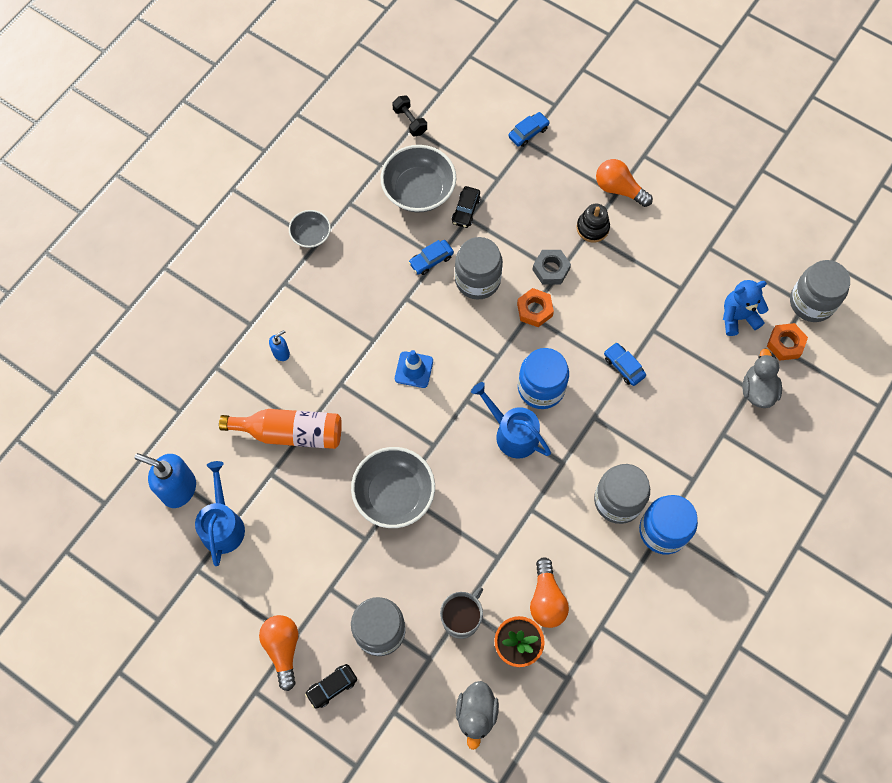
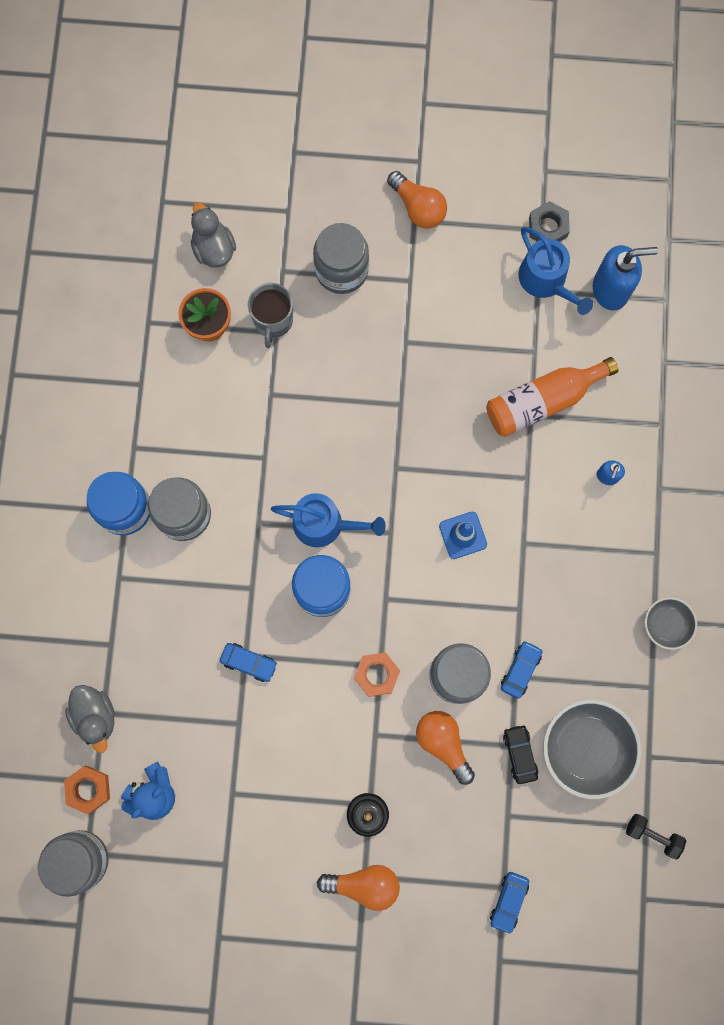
camera: 150 degrees right, 10 degrees up
black car [305,664,357,709] -> none
grey bowl [351,447,435,528] -> none
orange light bulb [530,557,569,628] -> orange light bulb moved to [416,711,475,785]
grey nut [533,250,571,285] -> grey nut moved to [529,201,570,242]

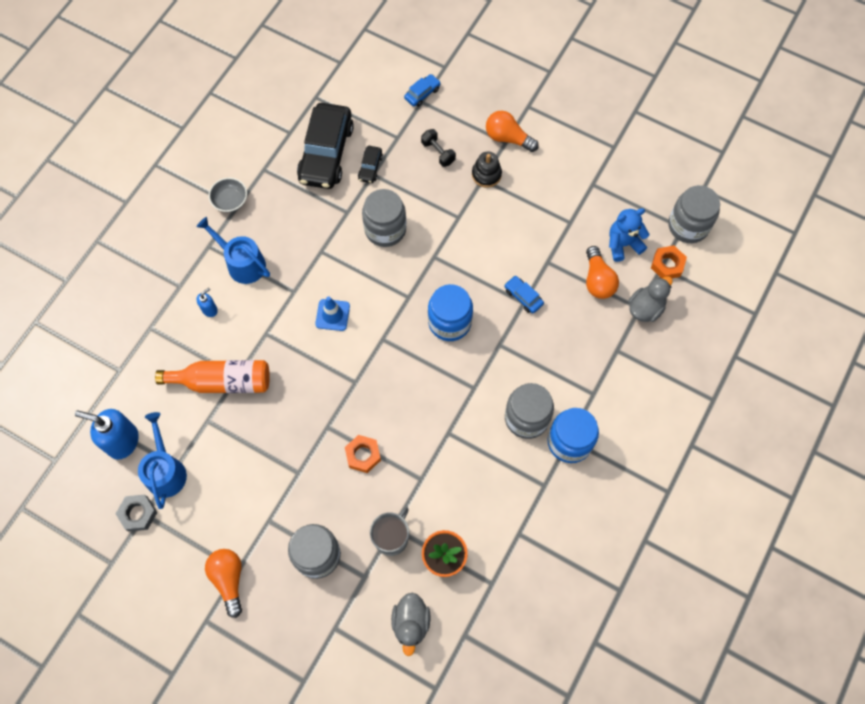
camera: 155 degrees left, 10 degrees down
grey duck [65,685,115,753] -> grey duck turned 45 degrees clockwise [628,276,673,322]
blue watering can [271,493,386,547] -> blue watering can moved to [196,217,270,284]
orange nut [354,652,400,697] -> orange nut moved to [345,435,381,473]
orange light bulb [416,711,475,785] -> orange light bulb moved to [586,246,619,299]
blue car [501,641,542,699] -> none
grey bowl [543,700,641,799] -> black car [297,103,354,189]
black dumbbell [626,814,686,860] -> black dumbbell moved to [421,129,456,167]

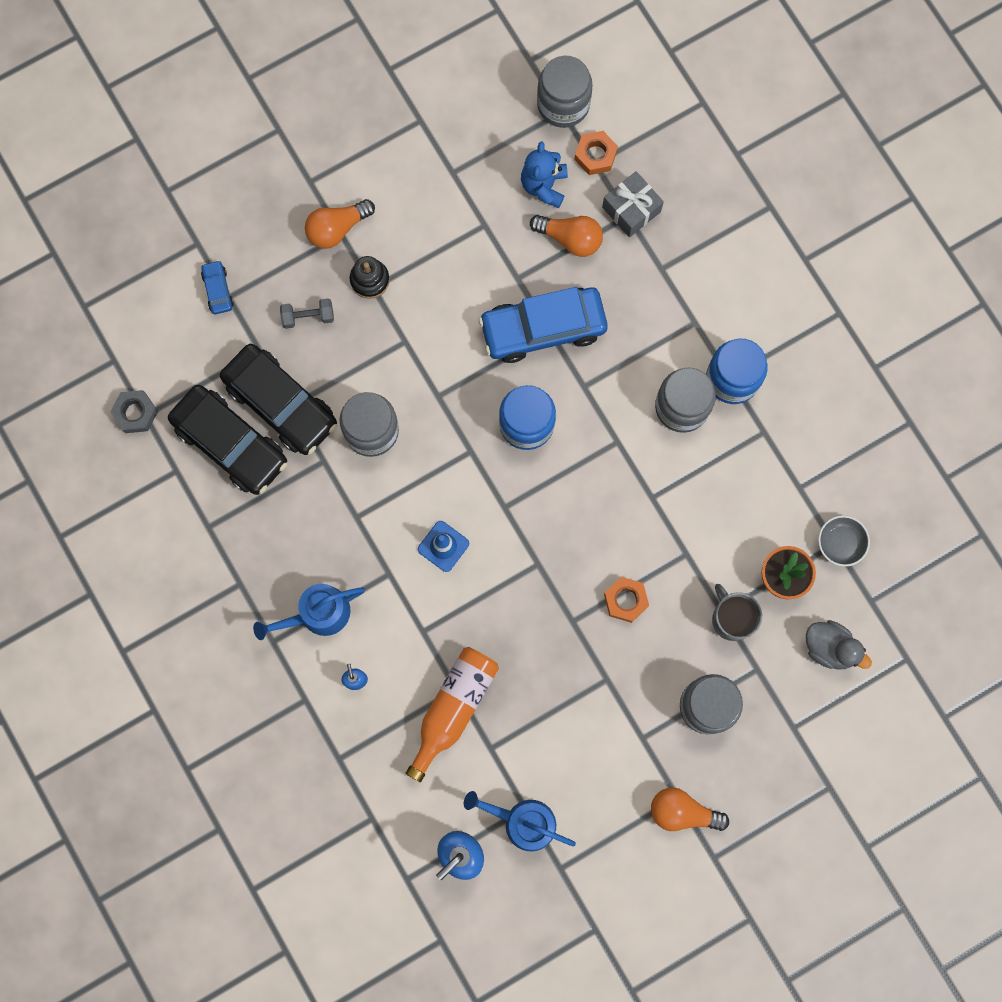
camera: 60 degrees left, 10 degrees up
grey nut [116,495,157,532] -> grey nut moved to [110,390,158,433]
grey bowl [209,178,247,212] -> grey bowl moved to [818,515,870,567]
black car [358,146,383,183] -> black car [220,344,337,455], size x2.30
black dumbbell [421,129,456,167] -> grey dumbbell [280,298,334,329]
blue car [504,276,544,313] -> blue car [479,287,608,363], size x2.30
grey duck [628,276,673,322] -> grey gift [602,171,664,237]

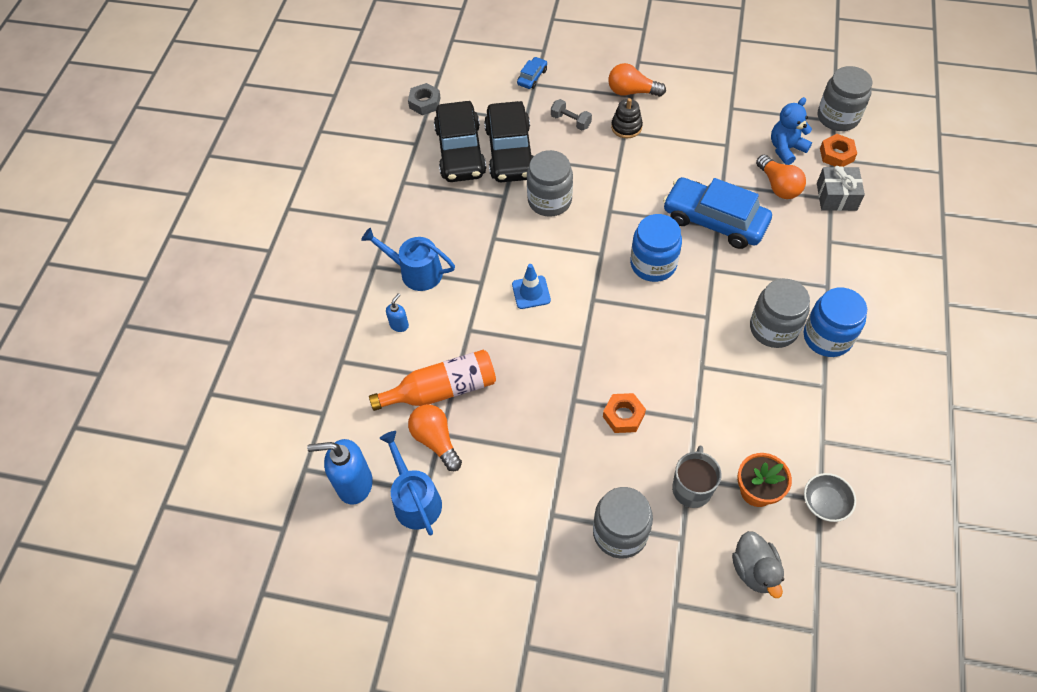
camera: 45 degrees right, 20 degrees down
orange light bulb [651,787,729,831] -> orange light bulb moved to [408,404,462,471]

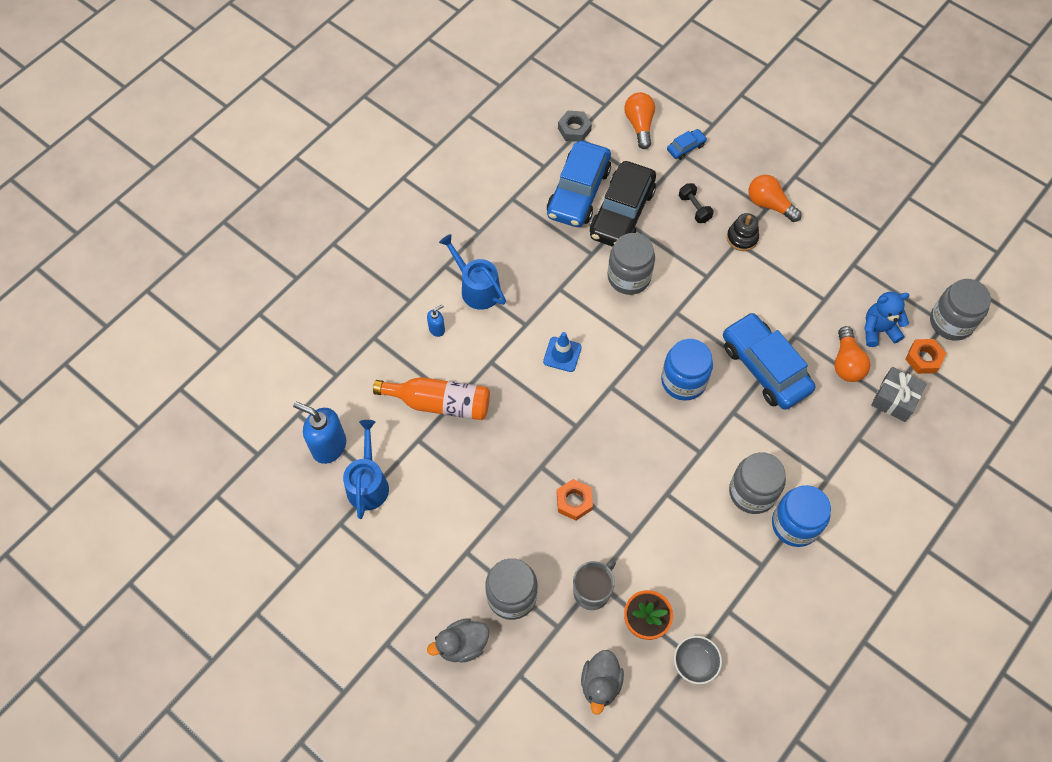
camera: 25 degrees right, 5 degrees up
orange light bulb [408,404,462,471] -> orange light bulb moved to [624,92,655,149]
black car [434,101,486,182] -> blue car [547,141,611,227]
grey dumbbell [551,99,592,130] -> black dumbbell [679,183,714,223]
none -> grey duck [427,618,489,663]

